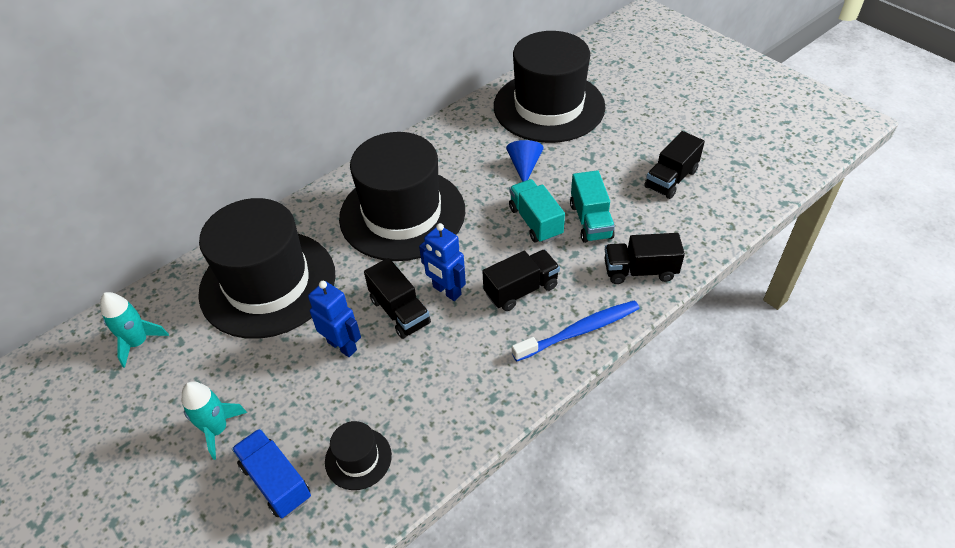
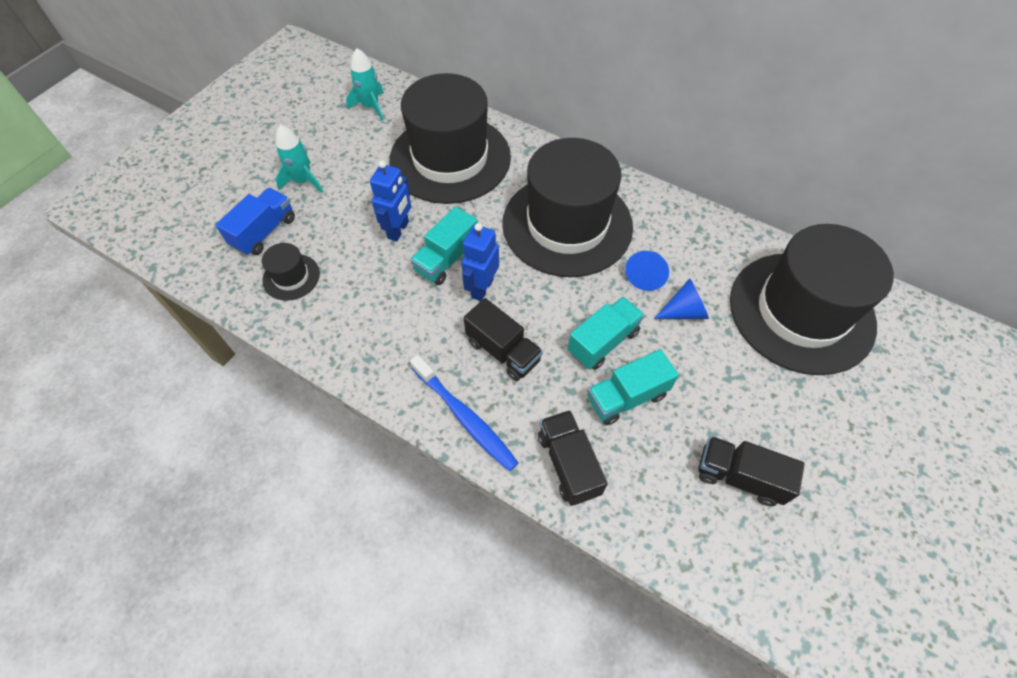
camera: 70 degrees right, 10 degrees up
black truck [364,258,431,339] -> turquoise truck [410,207,478,285]
none -> blue cone [625,251,669,291]

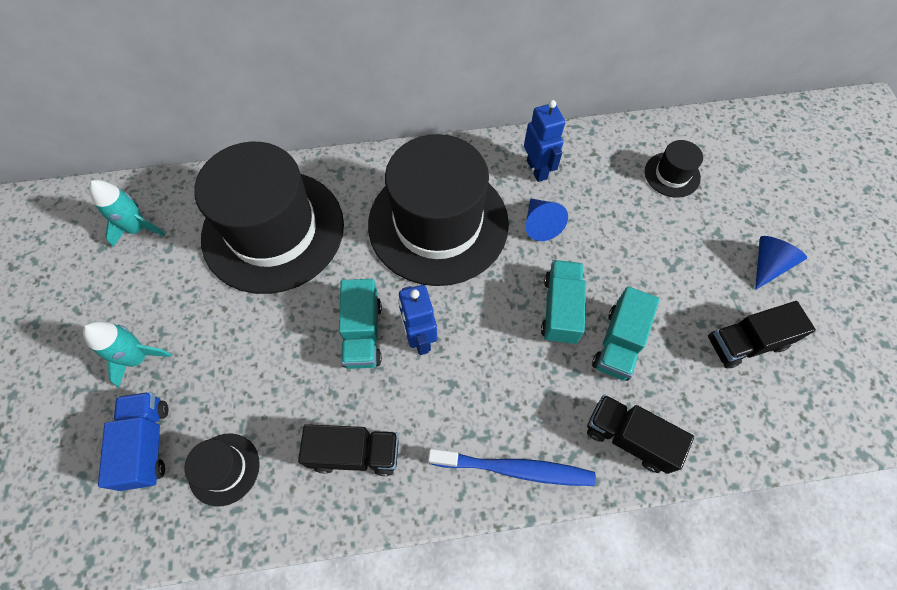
camera: 40 degrees left, 5 degrees up
blue robot [370,160,411,242] -> blue robot moved to [524,100,565,182]
black truck [464,298,543,381] -> black truck moved to [298,424,399,476]
blue cone [654,278,709,319] -> blue cone moved to [755,236,807,290]
black hat [730,224,894,375] -> black hat [645,140,703,198], size x0.41

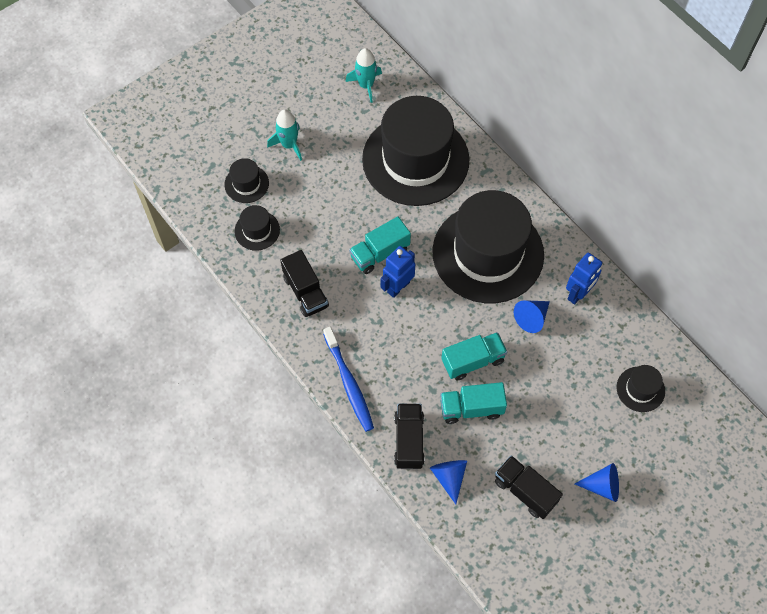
camera: 60 degrees right, 0 degrees up
blue truck [98,392,168,491] -> black hat [224,158,269,203]
none -> blue cone [430,460,467,504]

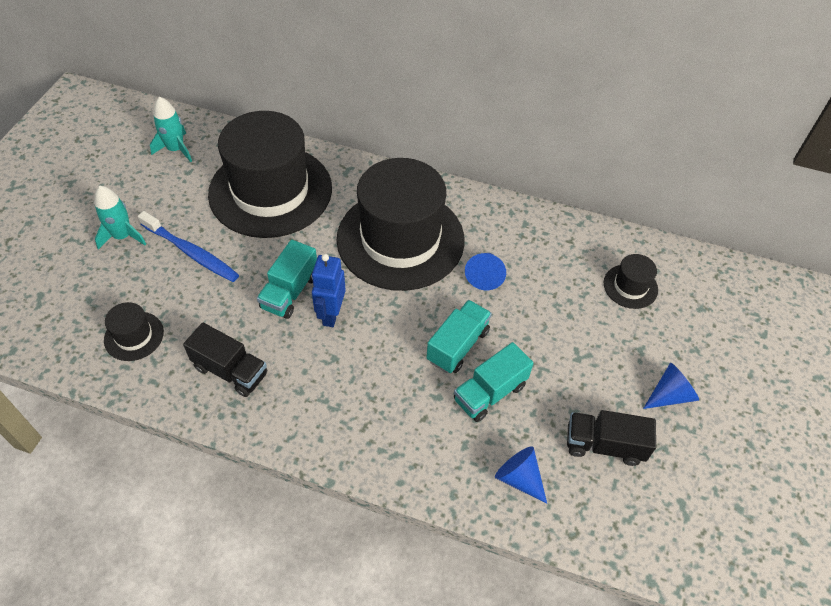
camera: 35 degrees left, 10 degrees down
black hat [224,158,269,203] -> none
blue toothbrush [323,327,374,432] -> blue toothbrush moved to [138,211,239,282]
black truck [394,404,425,469] -> none
blue robot [566,253,603,305] -> none

